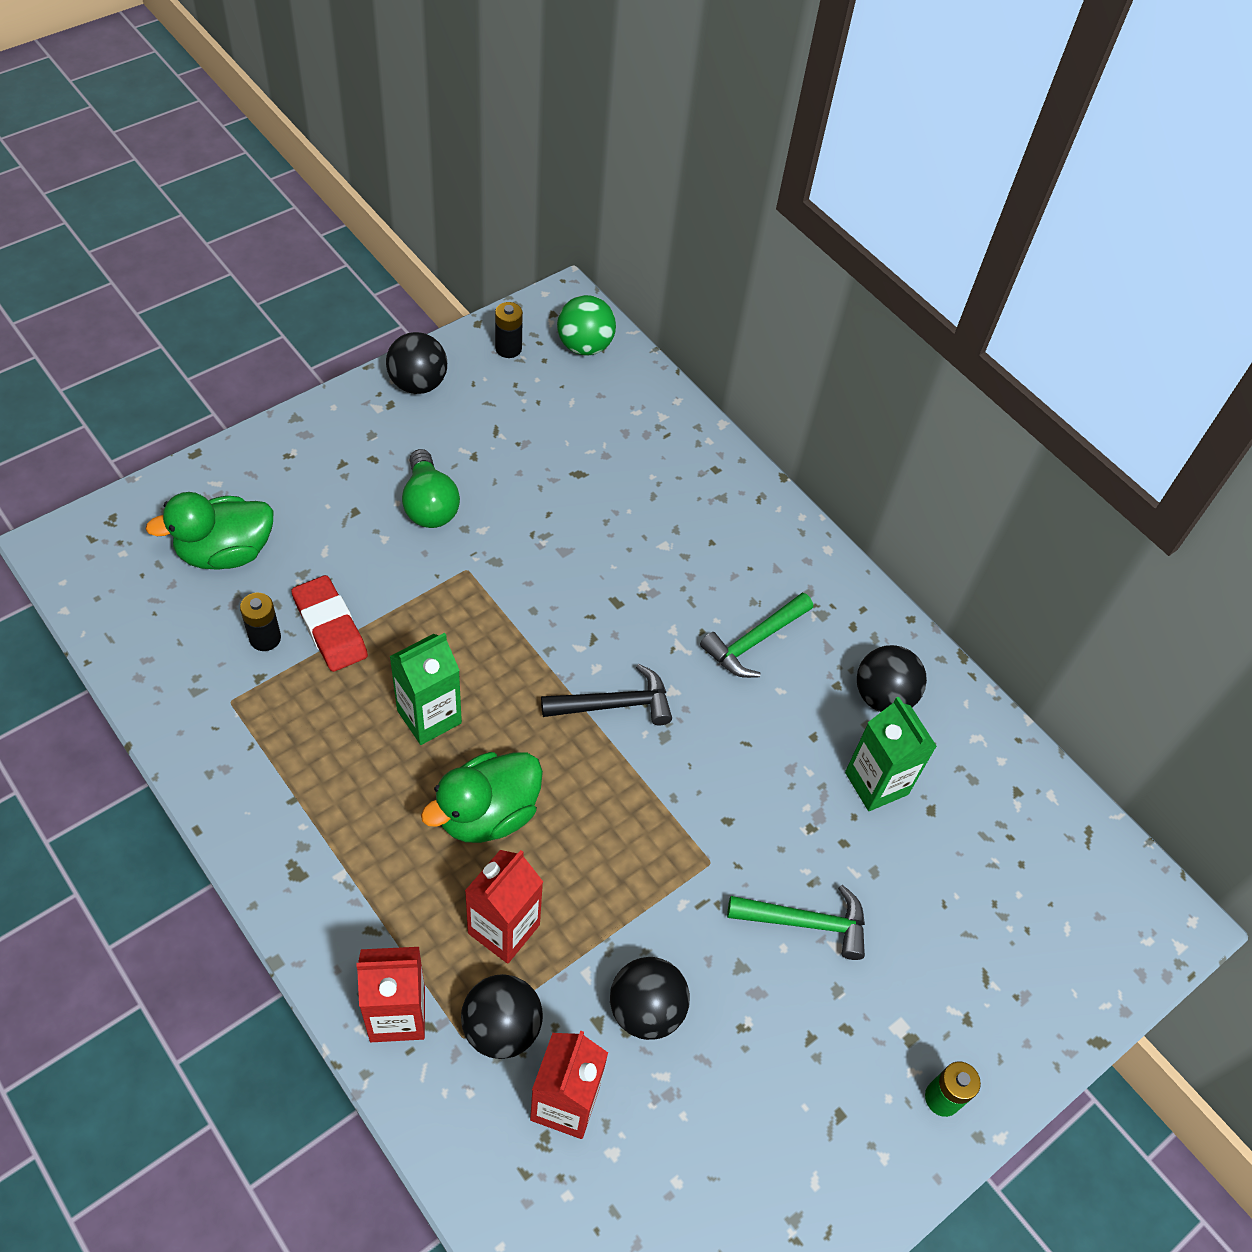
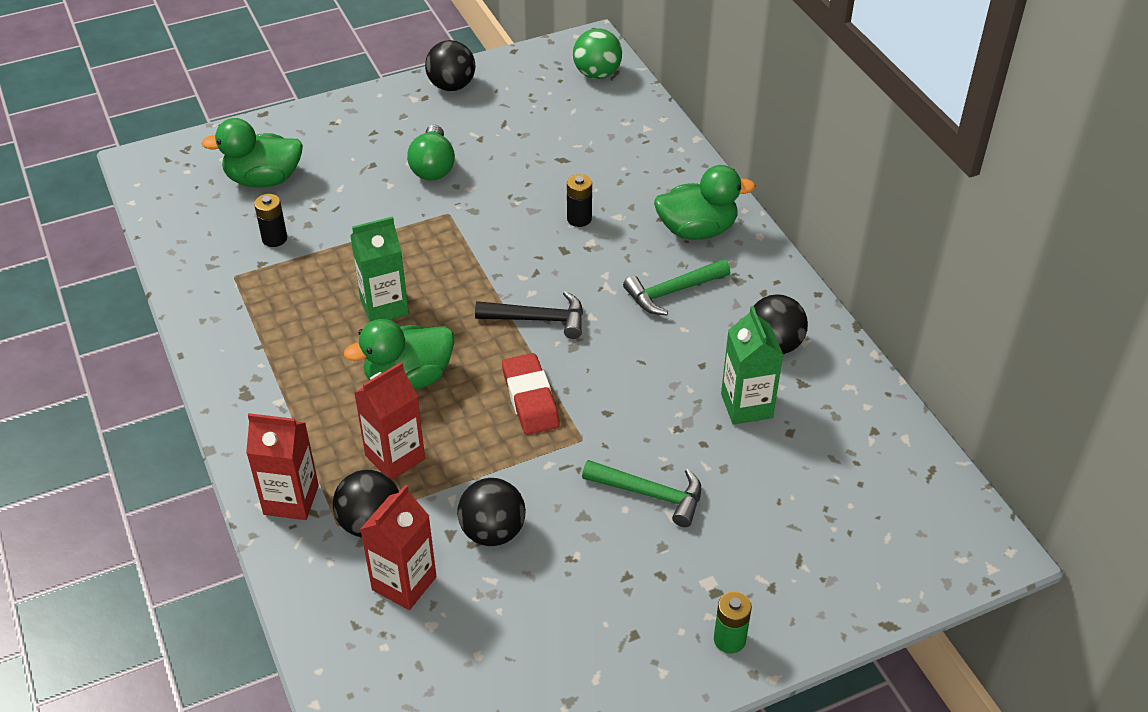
camera: 20 degrees right, 10 degrees down
red eraser [291,575,368,672] -> red eraser moved to [502,353,560,435]
black battery [495,302,523,358] -> black battery moved to [567,174,592,227]
none -> green duck [654,165,756,240]

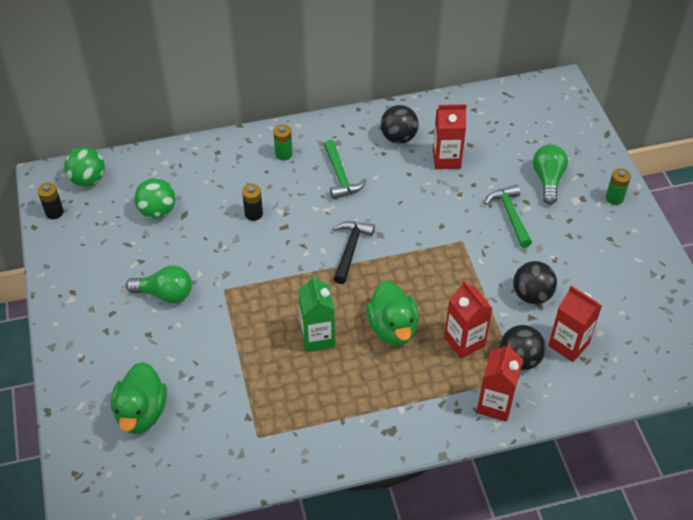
camera: 80 degrees left, 5 degrees up
black battery [254,194,287,247] -> black battery moved to [37,182,64,219]
black ball [425,40,475,91] -> none
red eraser [502,353,560,435] -> none
green hammer [582,460,702,527] -> green hammer turned 45 degrees counterclockwise [484,185,532,248]
green duck [654,165,756,240] -> green battery [273,124,293,160]
green carton [721,306,783,425] -> red carton [433,104,467,169]
none -> green ball [134,178,175,219]
none -> green light bulb [533,144,568,204]

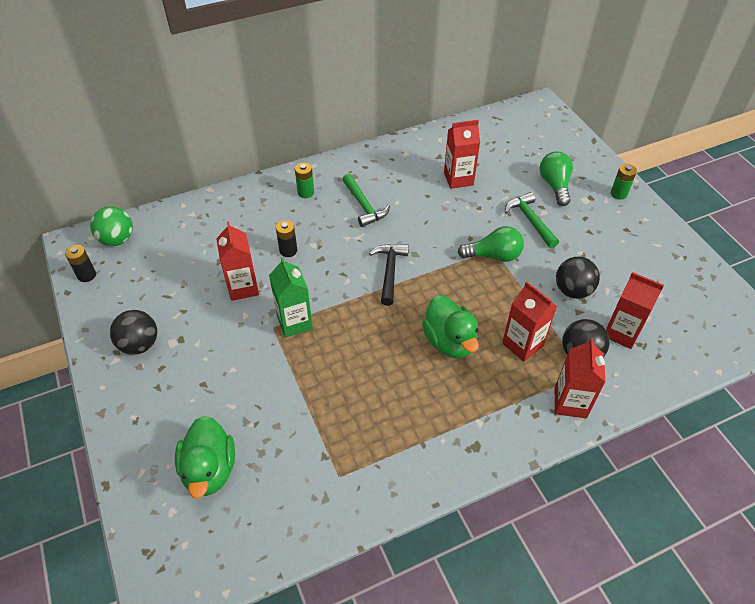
camera: 10 degrees left, 0 degrees up
green light bulb [126,265,192,303] -> green light bulb moved to [458,226,524,262]
green ball [134,178,175,219] -> none
green carton [298,275,335,352] -> green carton moved to [269,257,313,337]
black ball [380,105,419,144] -> black ball moved to [110,310,157,355]
none -> red carton [216,221,259,301]

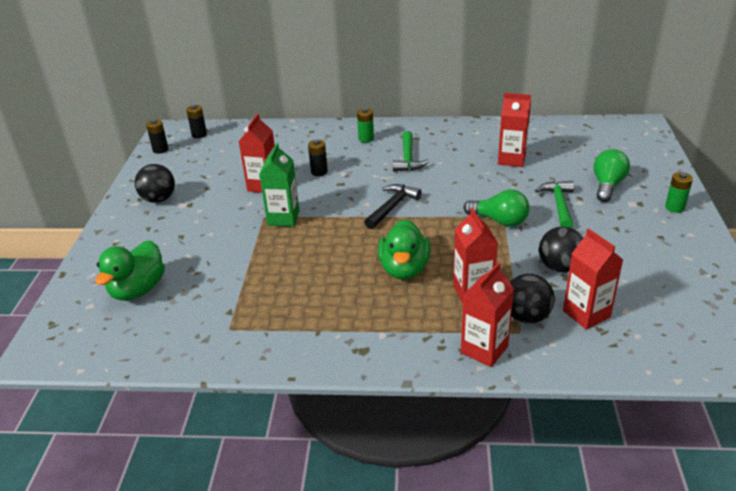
camera: 30 degrees right, 15 degrees down
green ball [90,206,133,246] -> black battery [186,105,207,138]

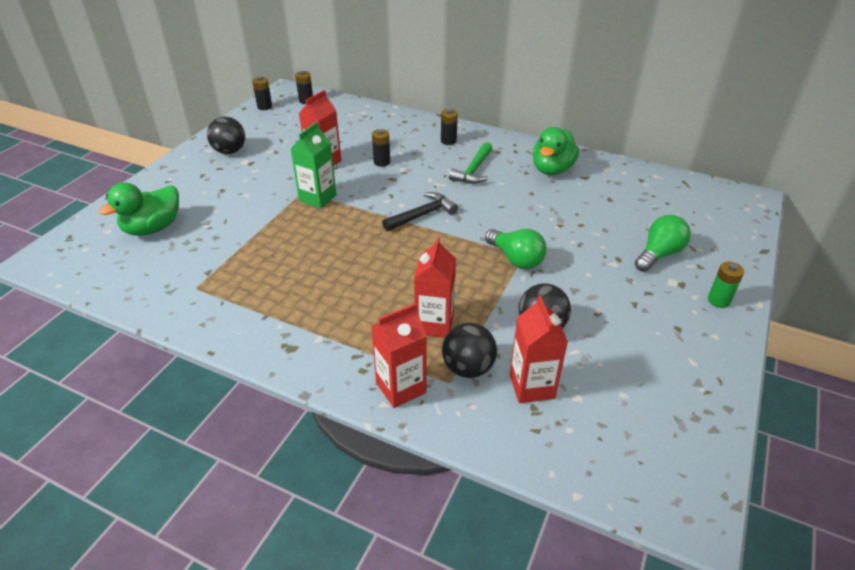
camera: 20 degrees right, 5 degrees up
green battery [357,108,374,143] -> black battery [441,109,458,145]
green duck [378,219,431,280] -> green duck moved to [532,127,579,175]
red carton [498,93,531,167] -> none
green hammer [535,181,574,228] -> none

